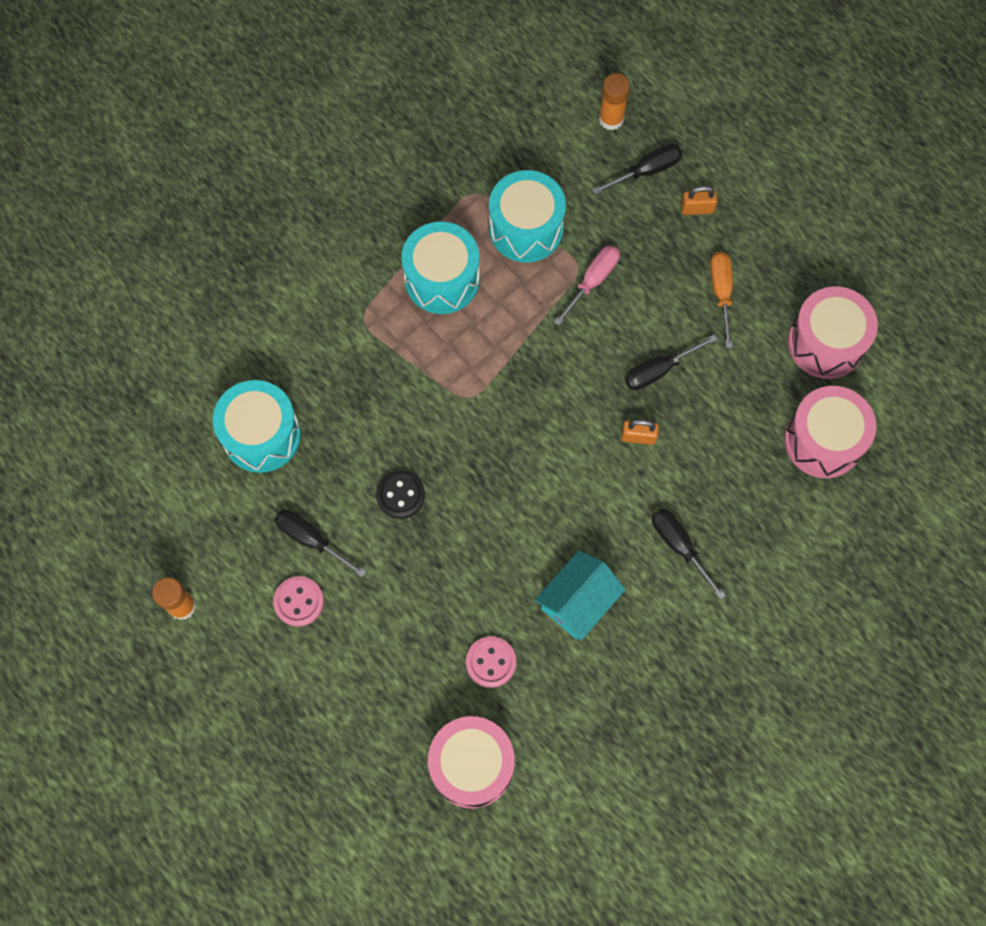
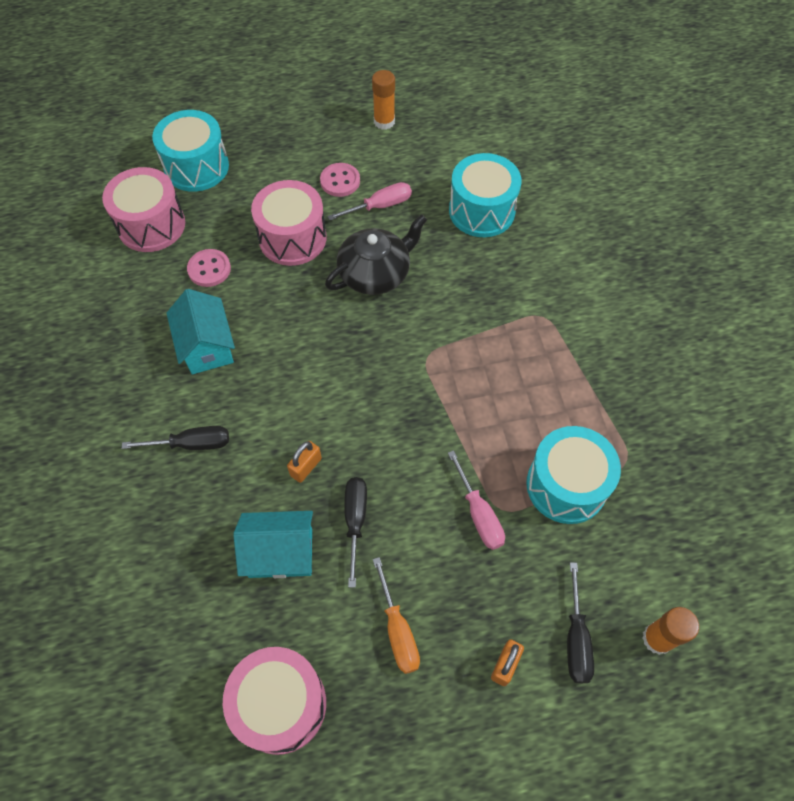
camera: 120 degrees right, 10 degrees down
black screwdriver [274,510,366,577] -> pink screwdriver [327,182,412,220]
black button [376,470,425,519] -> black teapot [325,214,427,295]
turquoise drum [401,222,480,314] -> turquoise drum moved to [152,110,229,192]
orange screwdriver [710,252,733,348] -> orange screwdriver turned 45 degrees clockwise [373,557,420,674]
pink drum [784,386,876,478] -> pink drum moved to [251,180,326,266]
none -> turquoise house [233,511,313,578]

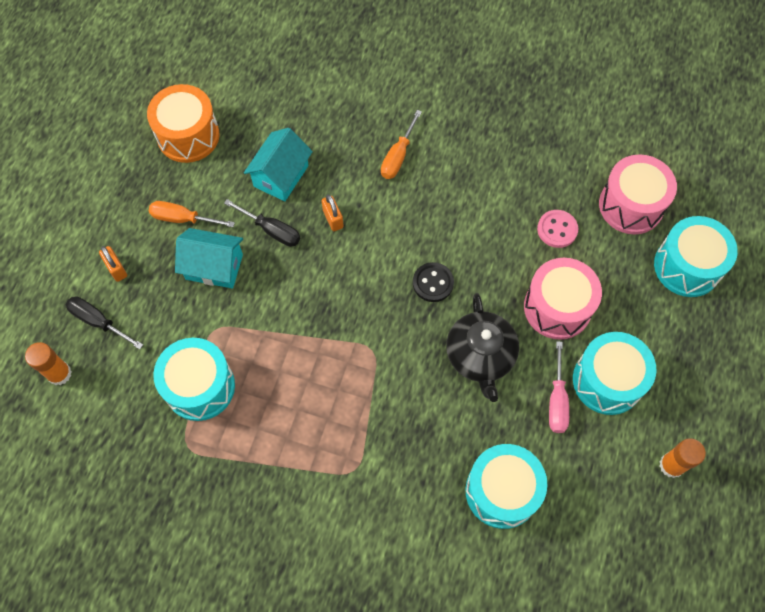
camera: 120 degrees right, 5 degrees up
black screwdriver [122,426,229,450] -> orange screwdriver [381,110,422,179]
turquoise house [166,289,235,374] -> turquoise house moved to [175,228,243,288]
pink drum [223,647,326,755] -> orange drum [147,84,220,163]
pink button [320,163,360,197] -> turquoise drum [573,332,657,415]
pink screwdriver [448,450,505,550] -> none
none -> black button [413,262,454,302]

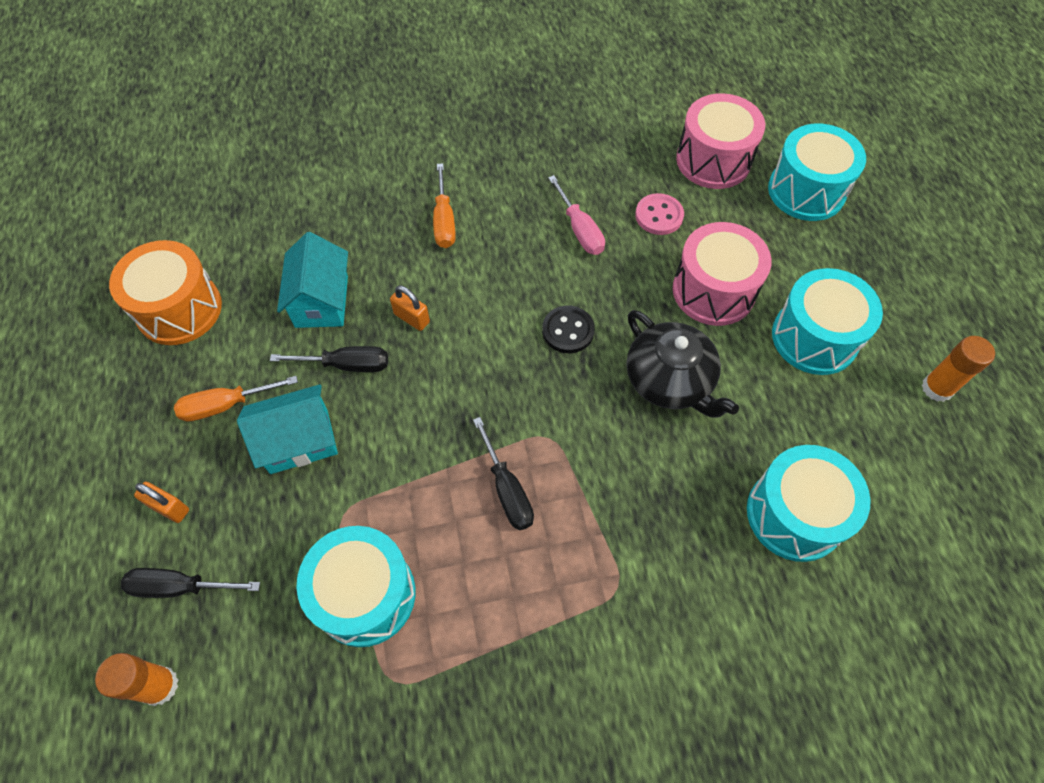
camera: 30 degrees left, 5 degrees down
pink screwdriver [549,341,569,433] -> pink screwdriver moved to [548,175,605,255]
none -> black screwdriver [473,417,534,530]

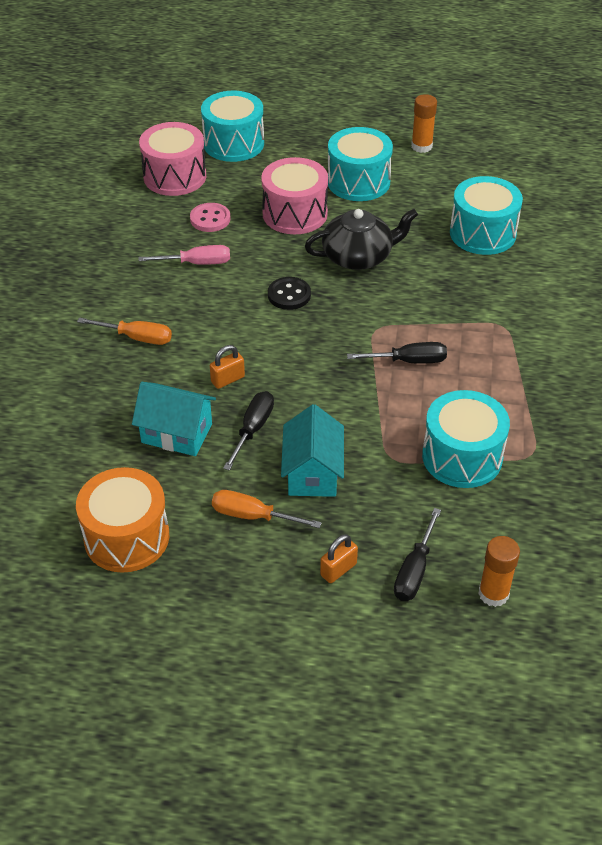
camera: 70 degrees left, 15 degrees down
orange screwdriver [174,376,298,422] -> orange screwdriver turned 105 degrees clockwise [212,490,322,528]

